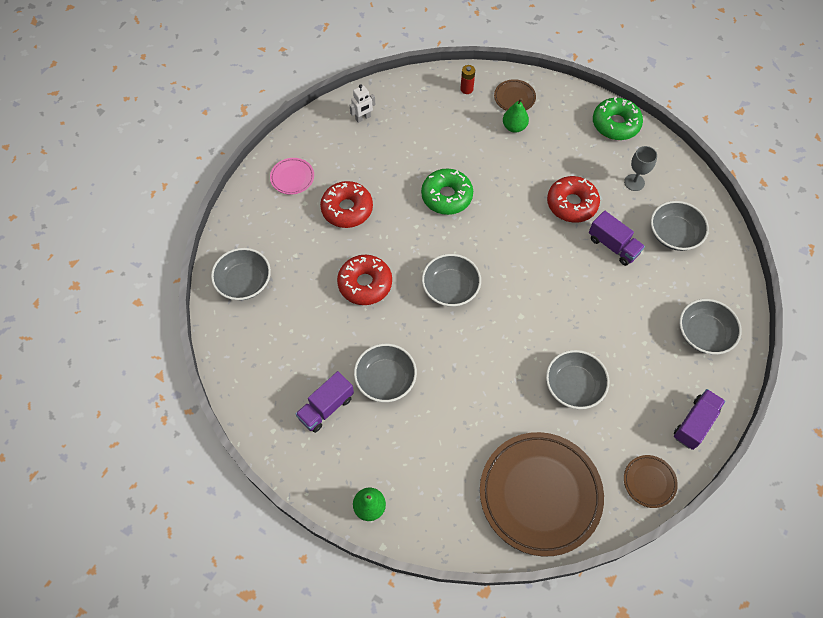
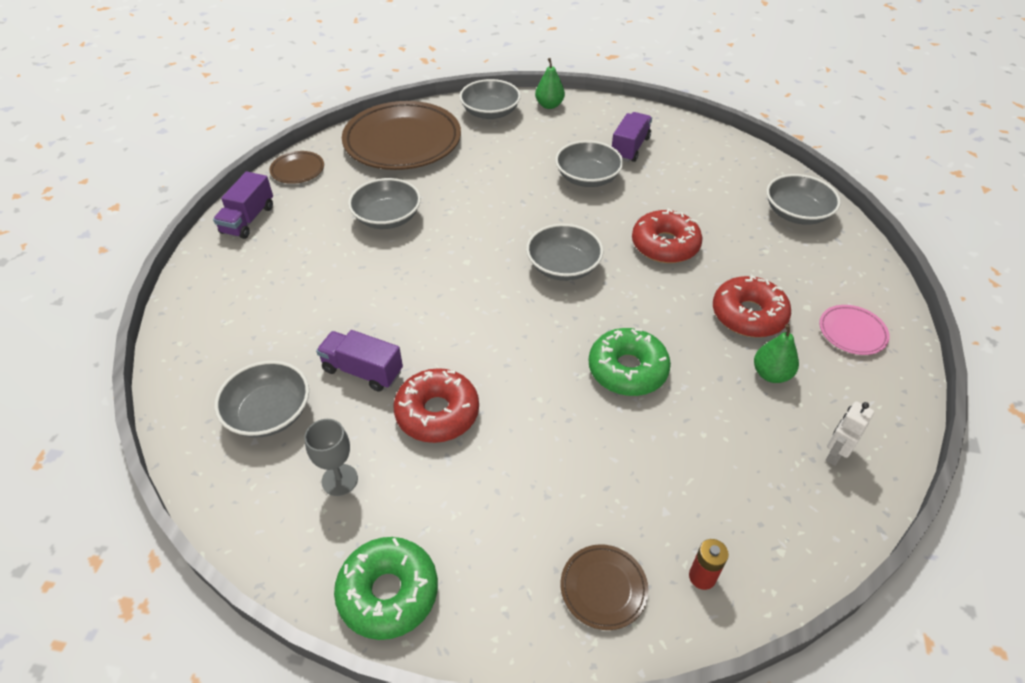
camera: 160 degrees right, 15 degrees down
green pear [503,98,529,133] -> green pear moved to [754,324,799,383]
grey bowl [679,299,742,355] -> grey bowl moved to [459,79,521,119]

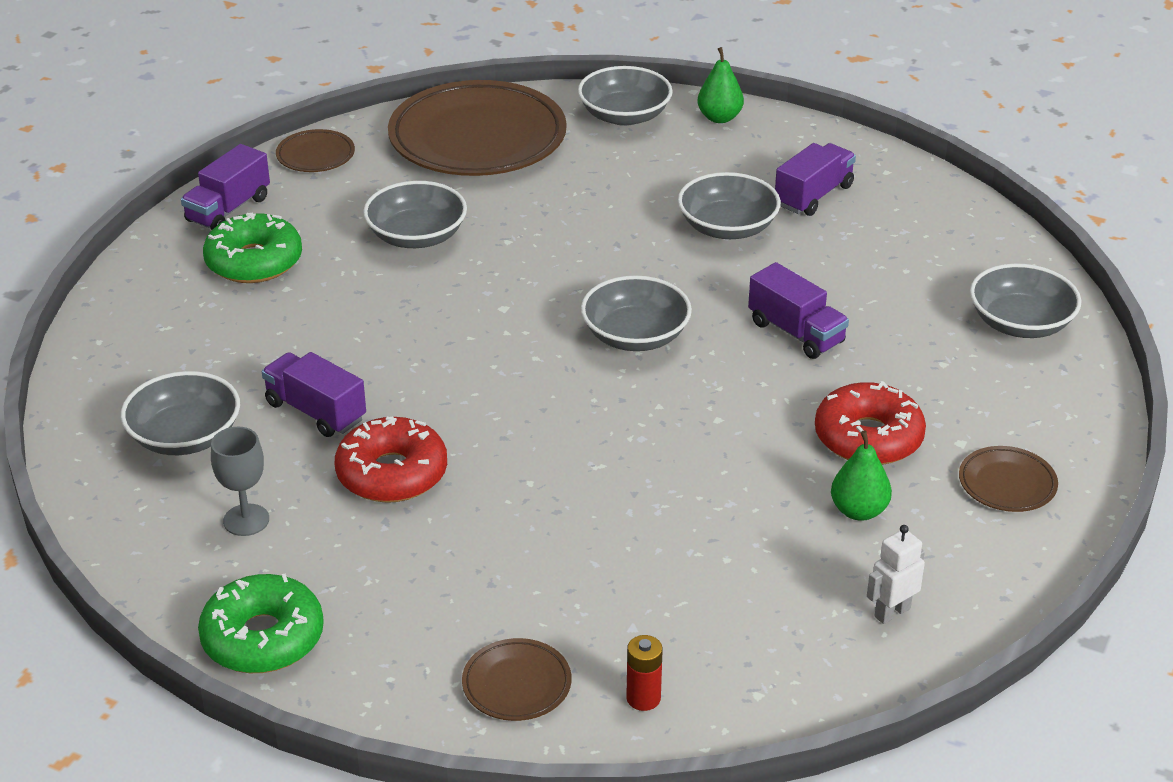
camera: 15 degrees right, 10 degrees down
green donut [589,328,671,396] -> green donut moved to [203,212,302,283]
red donut [632,208,702,263] -> purple truck [748,262,849,359]
pink plate [819,305,890,355] -> brown plate [959,446,1058,512]

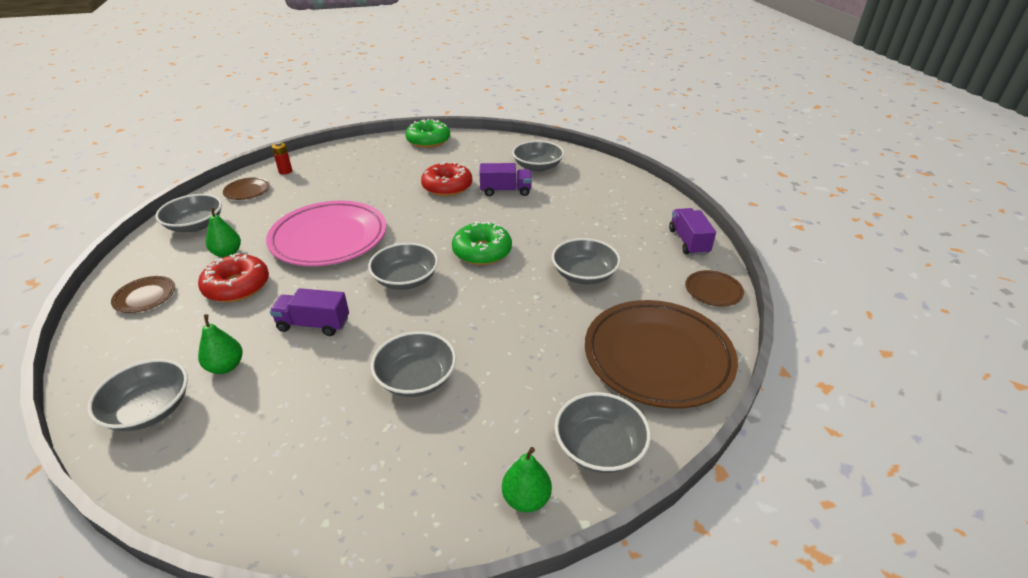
camera: 140 degrees right, 0 degrees up
green donut [203,212,302,283] -> green donut moved to [452,221,512,265]
grey goblet [211,427,269,536] -> none
brown plate [462,638,572,721] -> brown plate moved to [223,177,270,200]
purple truck [775,143,856,216] -> none
white robot [867,525,925,624] -> grey bowl [155,194,222,232]
none -> green pear [198,314,243,374]
none -> pink plate [266,201,386,266]

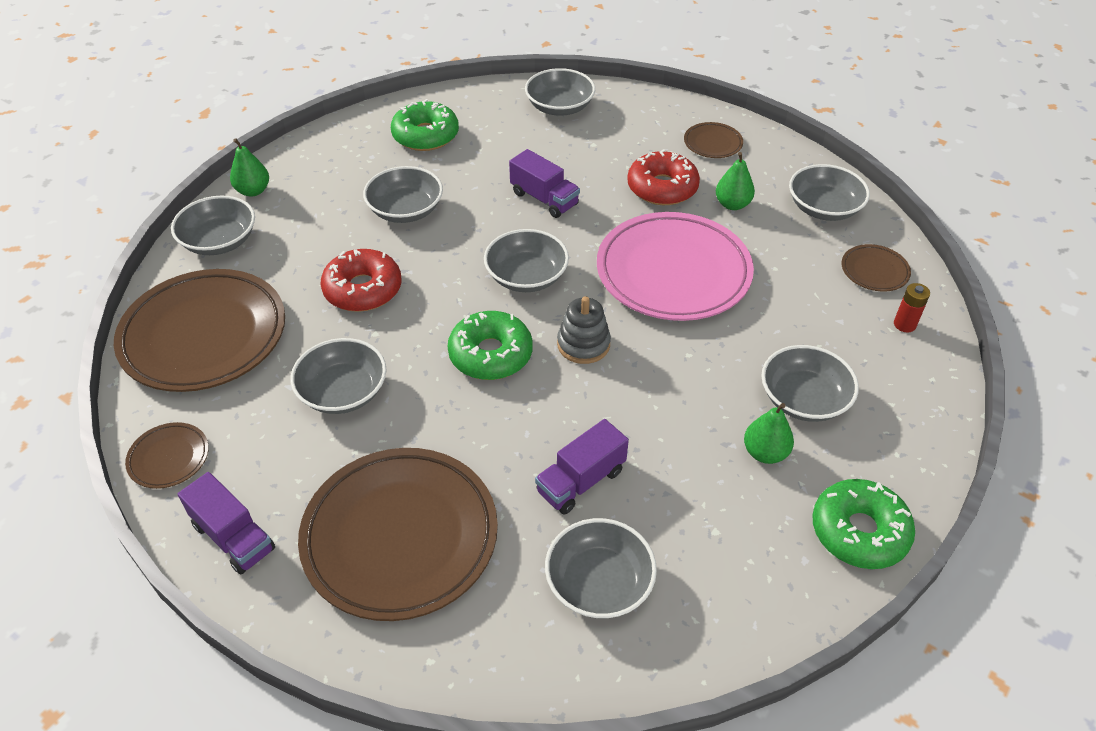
camera: 140 degrees right, 10 degrees up
green pear [198,314,243,374] -> green pear moved to [744,403,794,464]
purple truck [270,288,349,336] -> purple truck turned 75 degrees clockwise [509,149,580,218]
red donut [421,161,472,196] -> red donut moved to [321,249,402,312]
none -> brown plate [298,448,498,621]
none -> green donut [391,99,459,151]
none -> grey stacking toy [557,296,611,364]
none -> grey bowl [761,345,859,422]

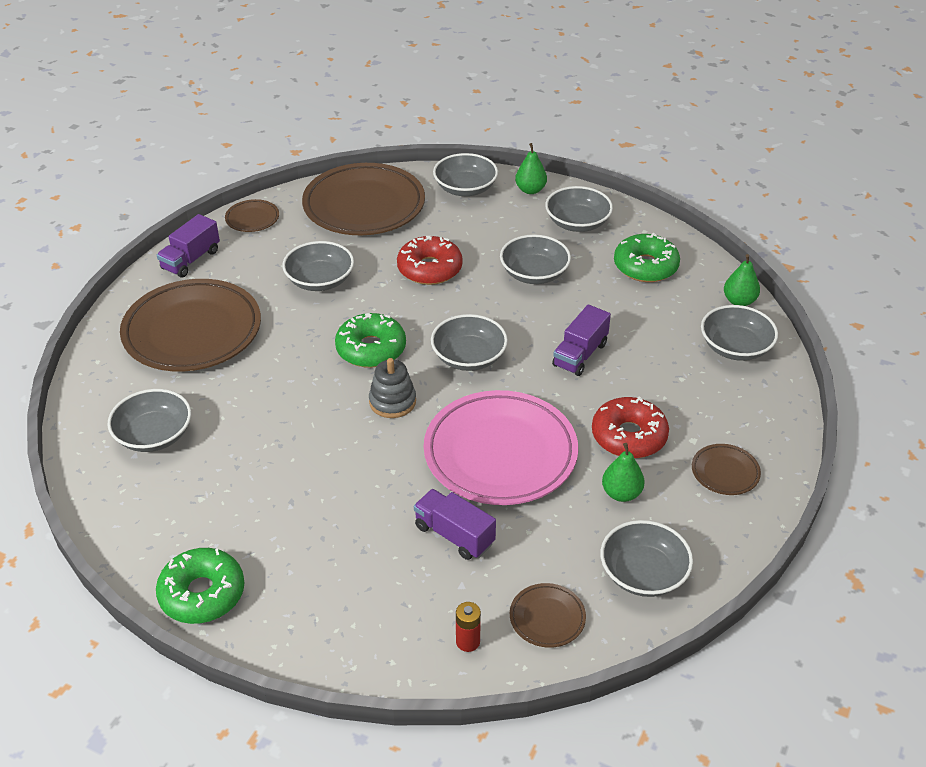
camera: 80 degrees right, 5 degrees down
purple truck [535,419,629,515] -> purple truck moved to [414,489,496,560]
green pear [744,403,794,464] -> green pear moved to [724,254,760,306]
grey bowl [761,345,859,422] -> grey bowl moved to [545,186,613,232]

